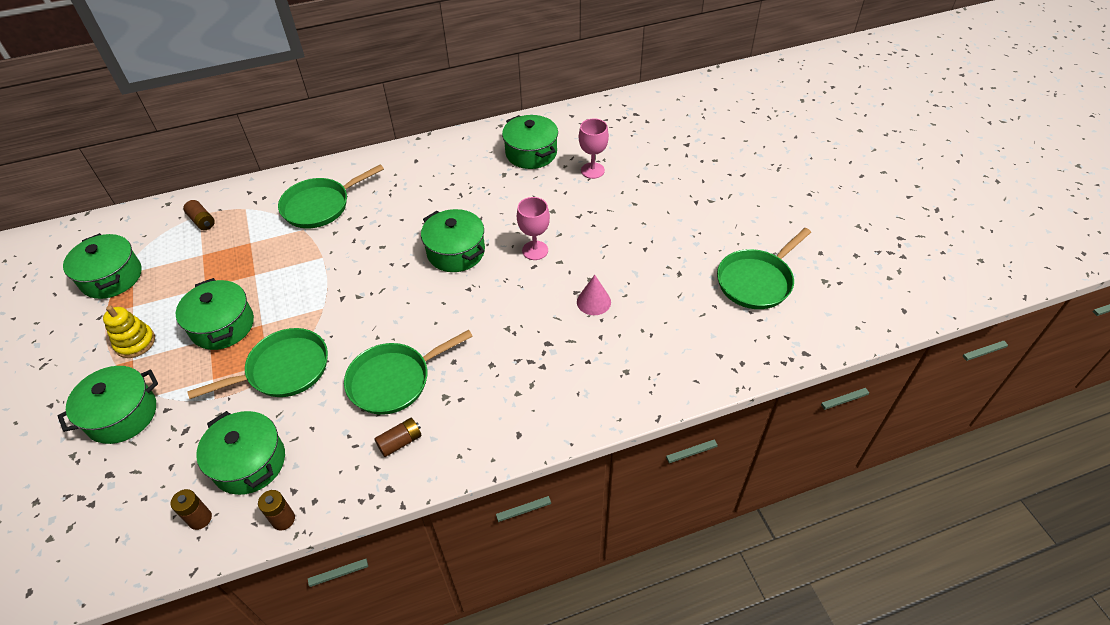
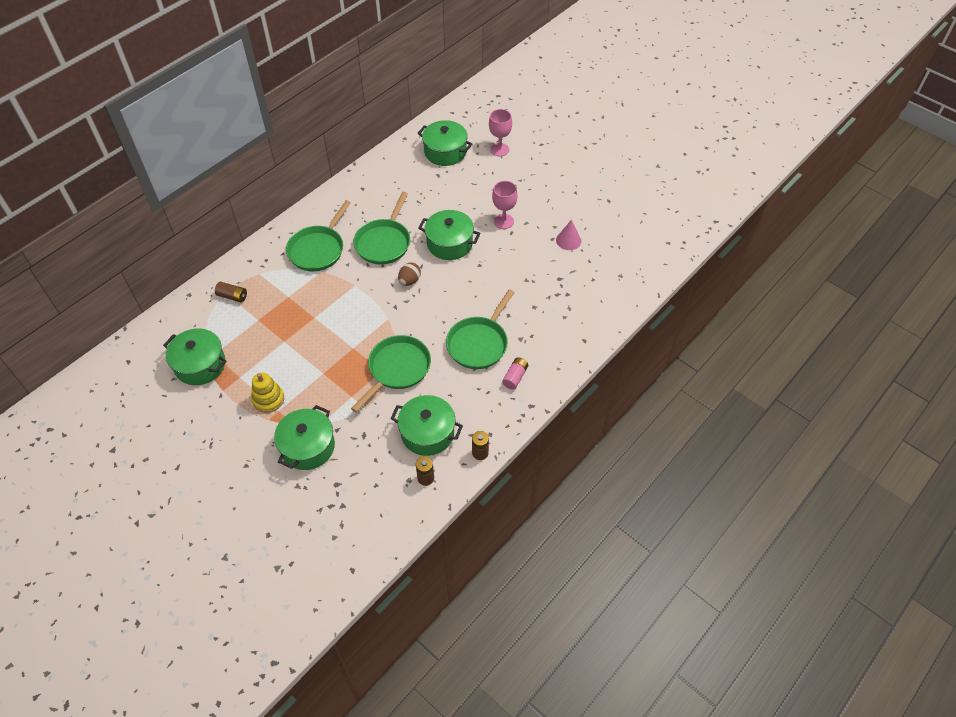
camera: 30 degrees left, 5 degrees up
green pot [176,278,254,350] -> none
brown battery [374,418,421,457] -> pink battery [502,357,528,390]
green pan [717,228,811,309] -> green pan moved to [353,192,410,264]
none -> brown egg [398,262,421,286]

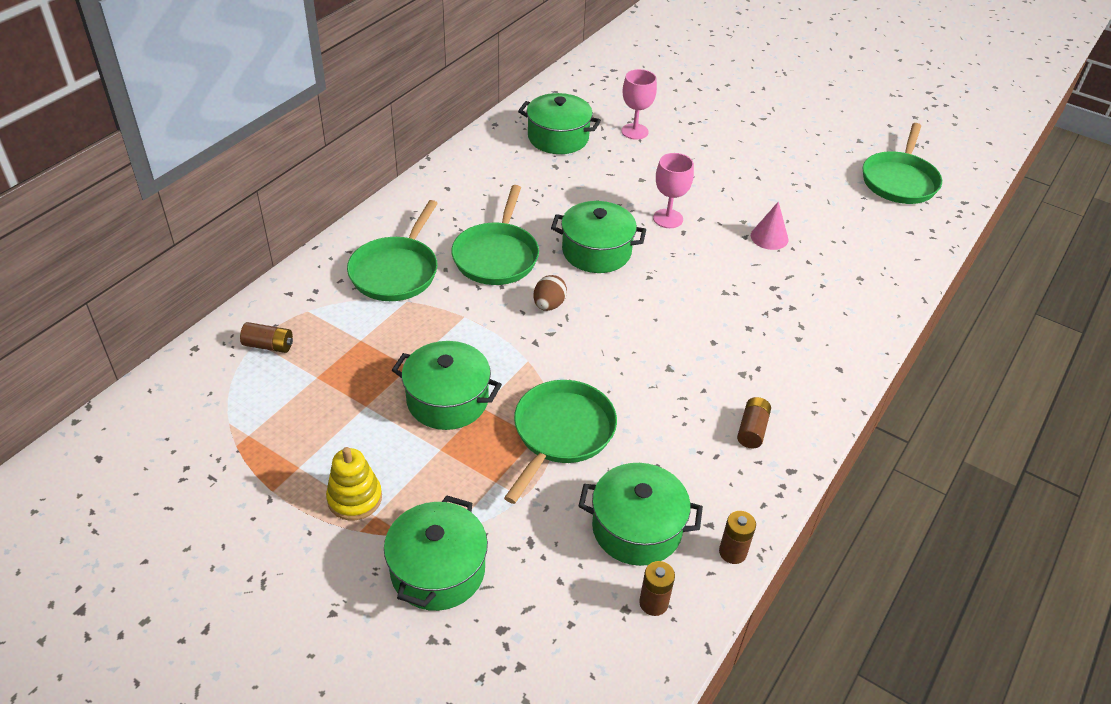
camera: 10 degrees left, 10 degrees down
green pot [163,329,227,385] -> green pot moved to [392,341,502,430]
green pan [446,289,515,369] -> green pan moved to [863,123,942,204]
pink battery [502,357,528,390] -> brown battery [737,397,771,449]

